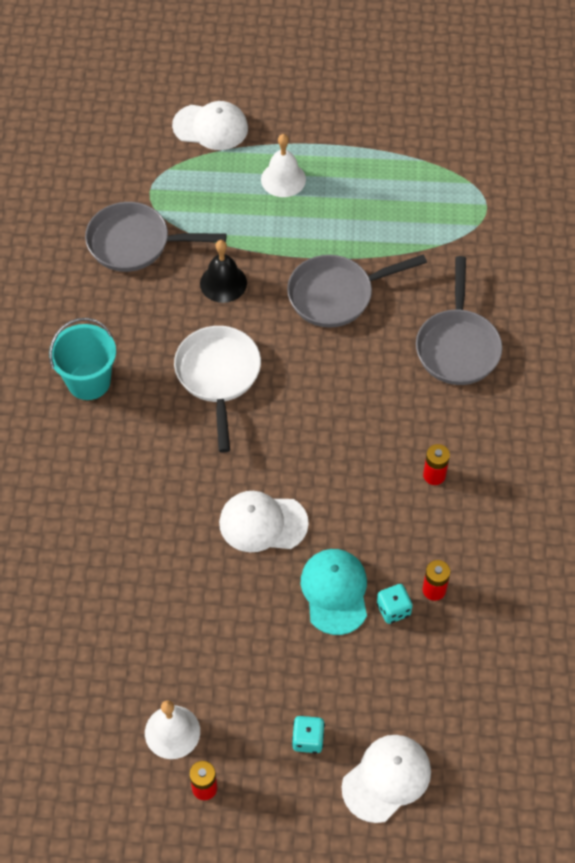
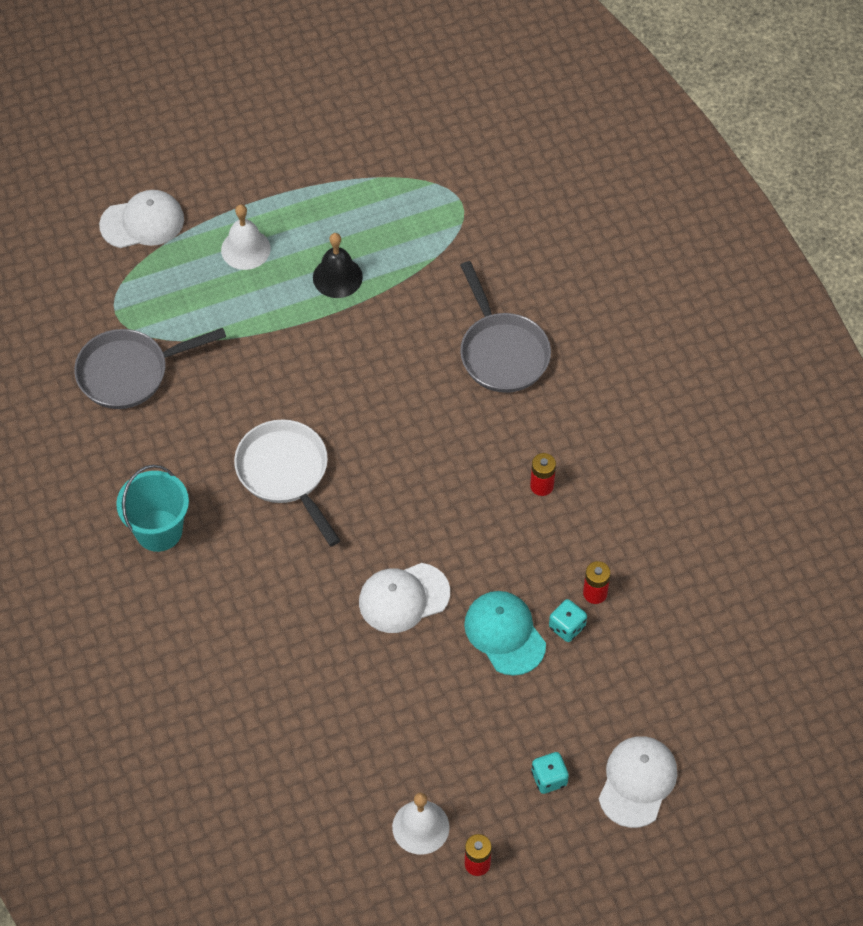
camera: 25 degrees left, 0 degrees up
black bell [200,240,247,303] -> black bell moved to [313,233,363,298]
grey pan [287,254,427,328] -> none

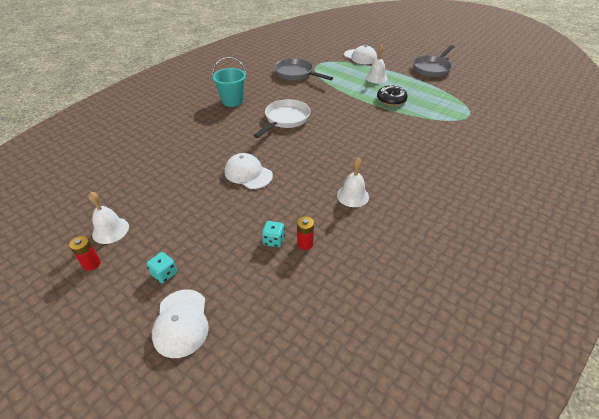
camera: 60 degrees right, 15 degrees down
black bell [313,233,363,298] -> black donut [377,84,408,106]
grey pan [460,261,551,393] -> grey pan moved to [413,45,454,77]
turquoise cap [464,591,546,676] -> none
red battery [530,453,556,496] -> white bell [337,158,369,207]
white cap [599,736,677,828] -> white cap turned 90 degrees clockwise [152,290,209,358]

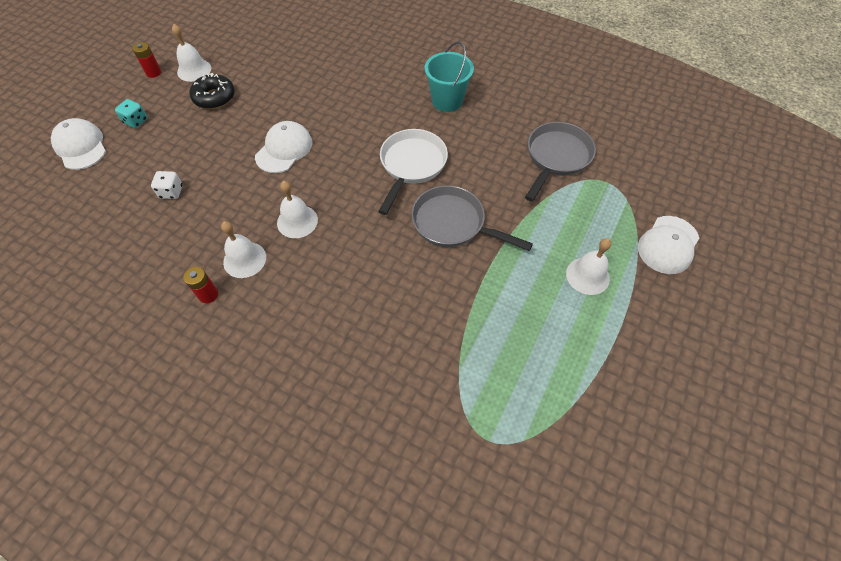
camera: 80 degrees right, 15 degrees up
white cap [152,290,209,358] -> white cap turned 75 degrees clockwise [51,118,106,170]
white pan [254,99,311,138] -> white pan turned 90 degrees counterclockwise [378,129,448,215]
turquoise dice [262,221,285,247] -> white dice [151,171,183,199]
red battery [297,216,314,250] -> red battery moved to [183,267,218,303]
black donut [377,84,408,106] -> black donut moved to [190,73,235,109]
grey pan [413,45,454,77] -> grey pan moved to [411,185,533,251]
none -> white bell [277,181,318,238]

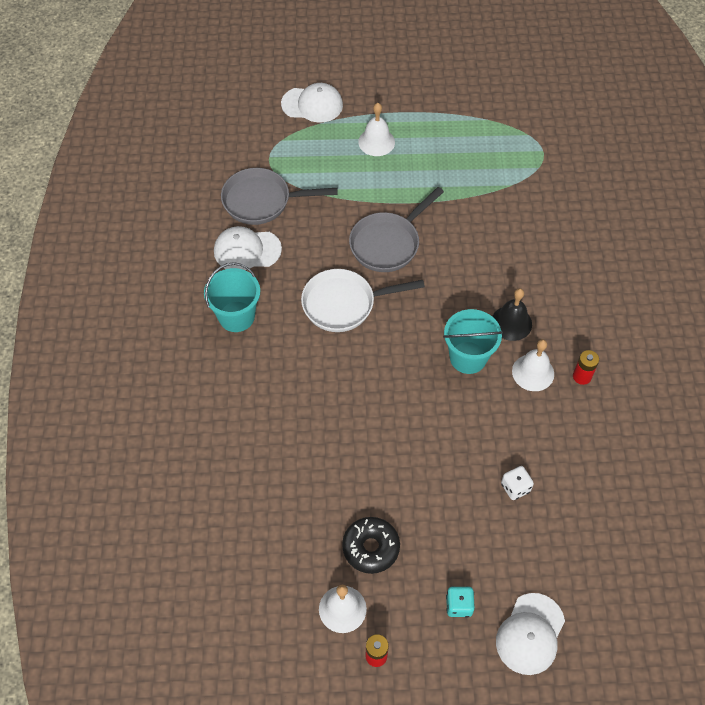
camera: 120 degrees left, 0 degrees up
white cap [255,121,312,173] -> white cap moved to [214,226,282,270]
white bell [277,181,318,238] -> turquoise bucket [443,309,503,374]
grey pan [411,185,533,251] -> grey pan turned 45 degrees clockwise [349,187,444,272]
none -> black bell [492,288,532,341]

